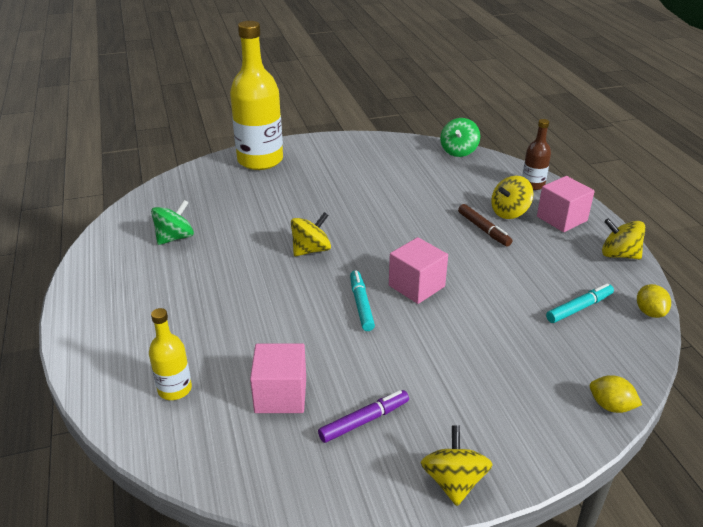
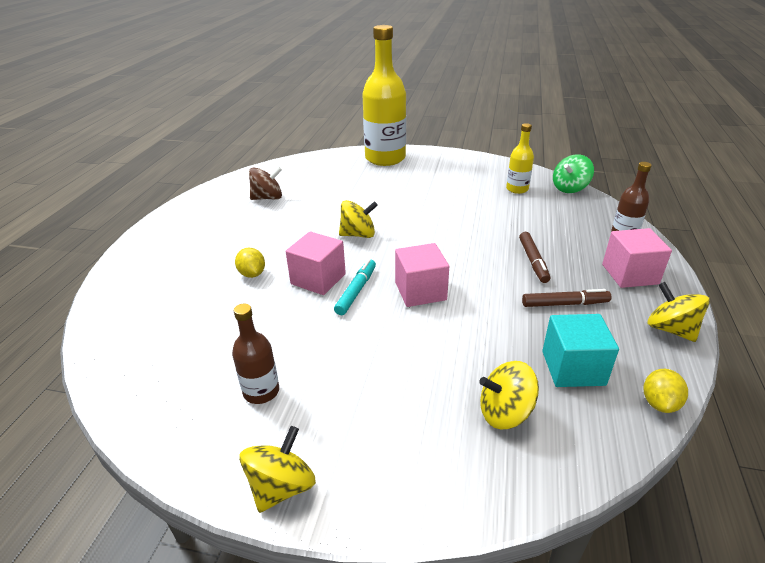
camera: 30 degrees right, 0 degrees up
yellow bottle [149,308,192,400] -> yellow bottle moved to [506,123,534,194]
green spinning top [151,200,194,245] -> brown spinning top [249,167,282,200]
pink cube [250,343,306,413] -> pink cube moved to [286,231,346,295]
purple marker [318,390,409,443] -> brown bottle [232,304,279,404]
yellow spinning top [491,176,534,219] -> yellow spinning top moved to [479,361,539,429]
turquoise marker [546,283,614,323] -> turquoise cube [542,314,619,387]
yellow lemon [590,375,642,413] -> yellow lemon moved to [235,247,265,278]
none -> brown marker [522,289,611,307]

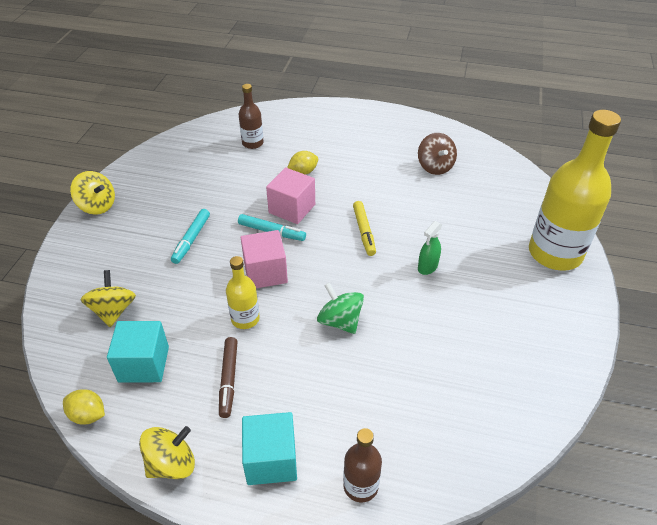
camera: 90 degrees right, 10 degrees up
brown bottle [232,304,279,404] -> brown bottle moved to [239,84,264,149]
yellow spinning top [339,200,378,238] -> yellow marker [353,201,376,256]
yellow bottle [506,123,534,194] -> yellow bottle moved to [226,256,260,329]
brown marker [519,232,550,283] -> none
green spinning top [553,154,594,193] -> green spinning top moved to [317,282,364,334]
pink cube [602,228,672,288] -> turquoise cube [242,412,297,485]
none -> turquoise marker [171,209,210,264]
none -> green spray bottle [418,221,442,275]

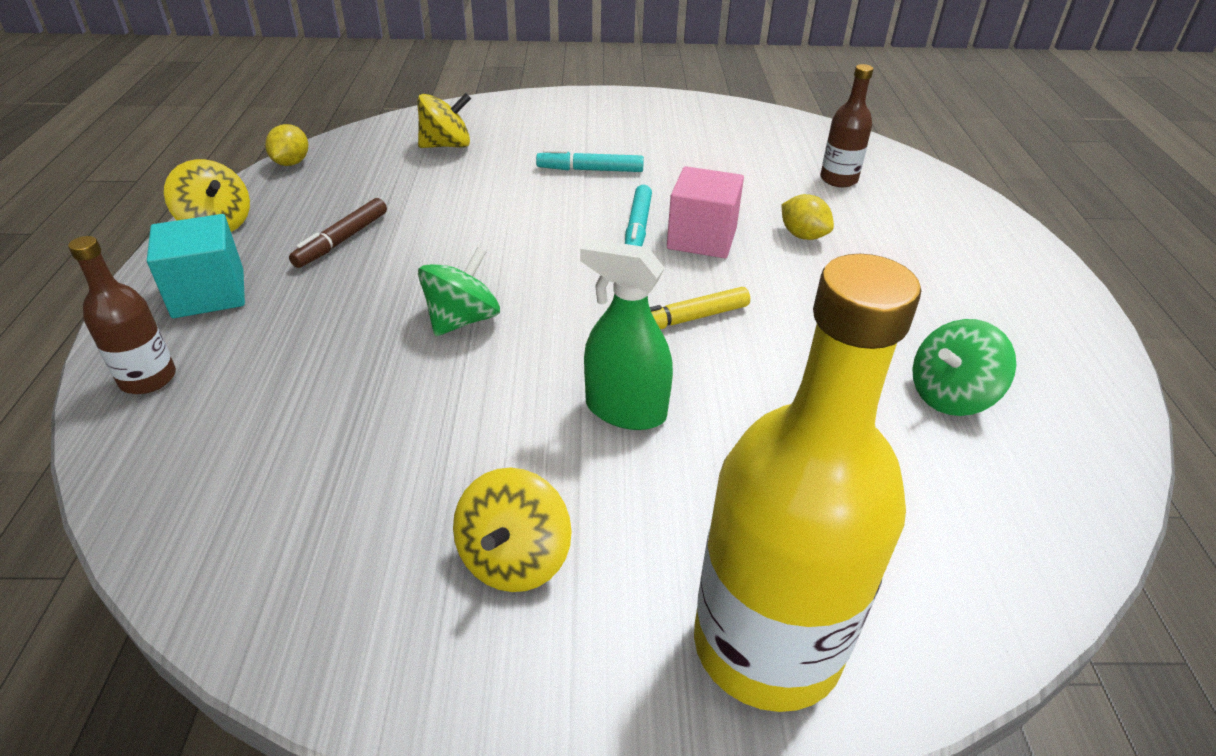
camera: 75 degrees right, 5 degrees down
yellow spinning top [70,171,115,215] -> yellow spinning top moved to [453,467,572,592]
turquoise cube [107,321,169,382] -> none
brown marker [219,337,238,418] -> brown marker turned 45 degrees counterclockwise [289,198,387,268]
yellow bottle [226,256,260,329] -> none
pink cube [241,230,288,288] -> none
brown spinning top [418,133,457,175] -> green spinning top [912,319,1016,416]
green spray bottle [418,221,442,275] -> green spray bottle [580,239,673,430], size x1.54

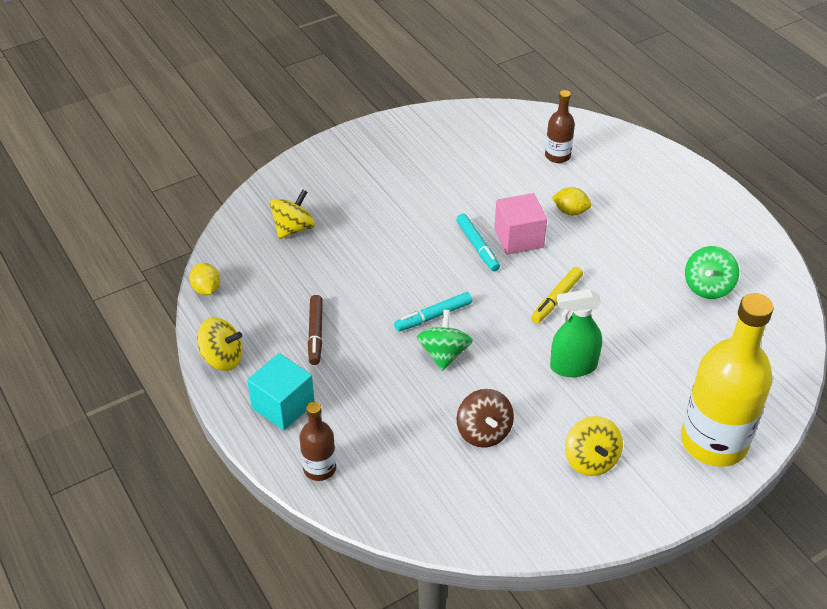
camera: 30 degrees left, 5 degrees up
turquoise marker [536,149,644,172] -> turquoise marker moved to [394,292,472,331]
none -> brown spinning top [457,389,514,448]

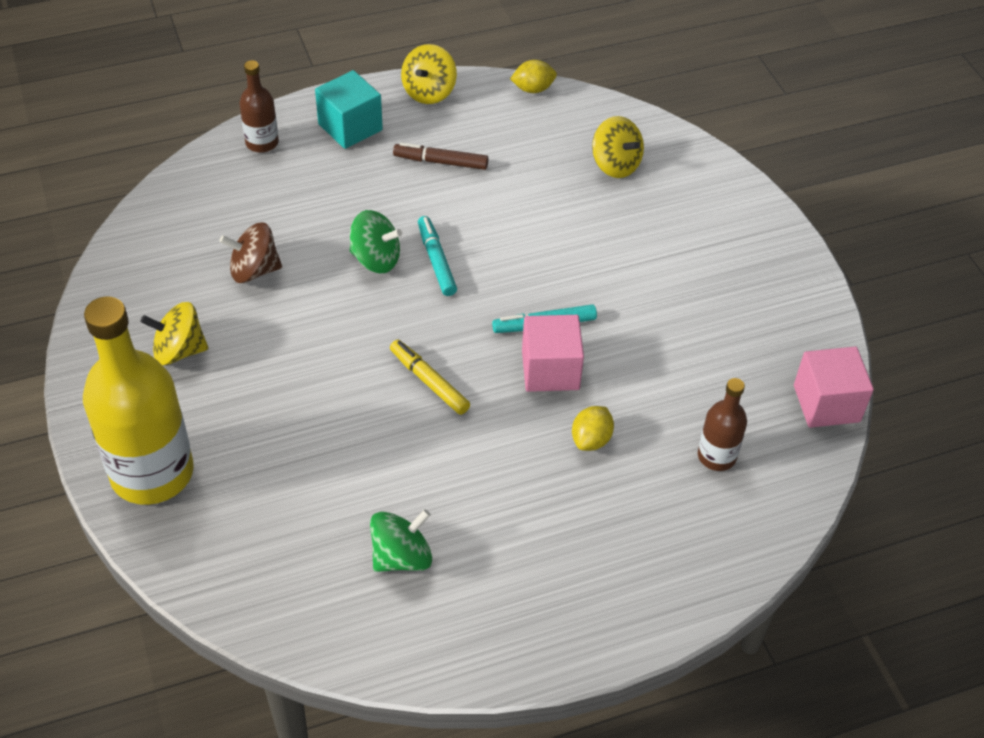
camera: 100 degrees right, 5 degrees up
green spray bottle [550,289,602,377] -> none
green spinning top [685,246,739,299] -> green spinning top turned 105 degrees clockwise [370,509,432,572]
none -> pink cube [794,346,874,428]

